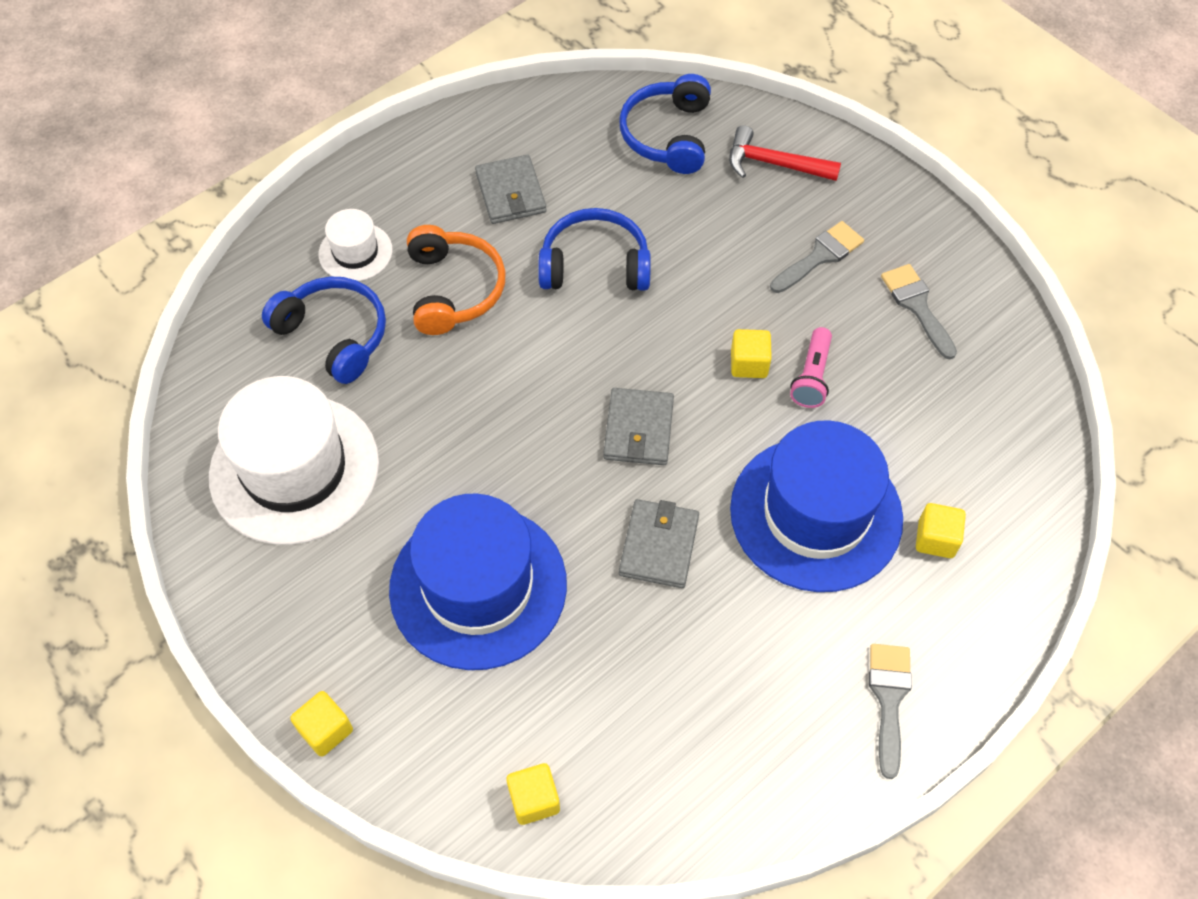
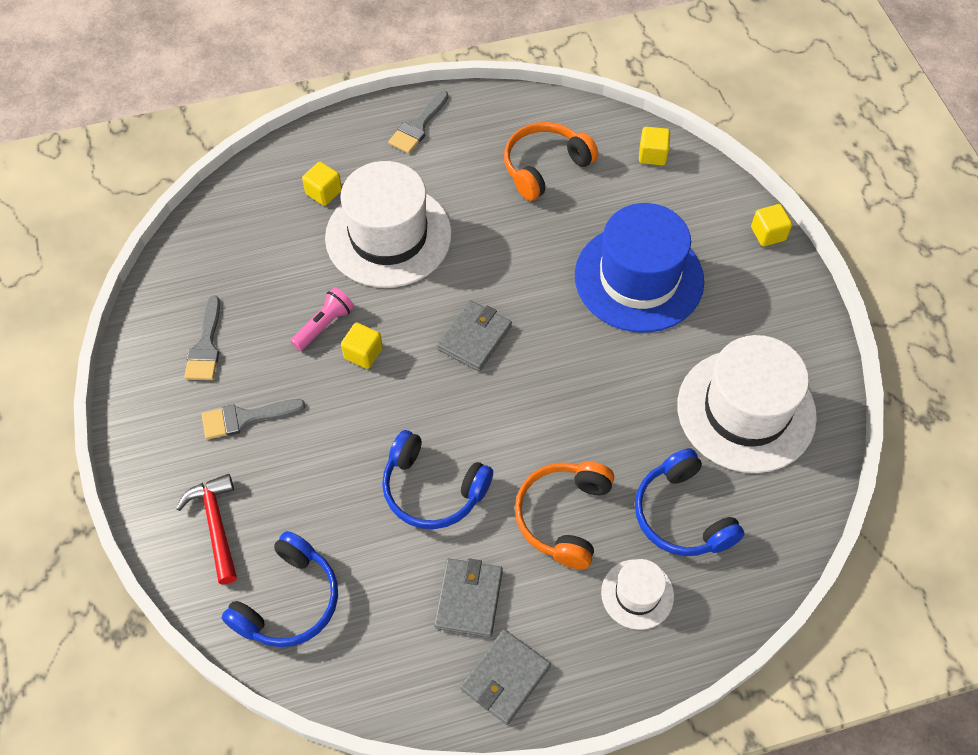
camera: 155 degrees left, 0 degrees up
grey wallet [619,499,699,588] -> grey wallet moved to [460,629,551,725]
red hammer [729,125,841,181] -> red hammer turned 150 degrees counterclockwise [176,474,237,584]
blue hat [730,420,903,592] -> white hat [325,161,452,288]
none -> orange headphones [504,122,598,201]

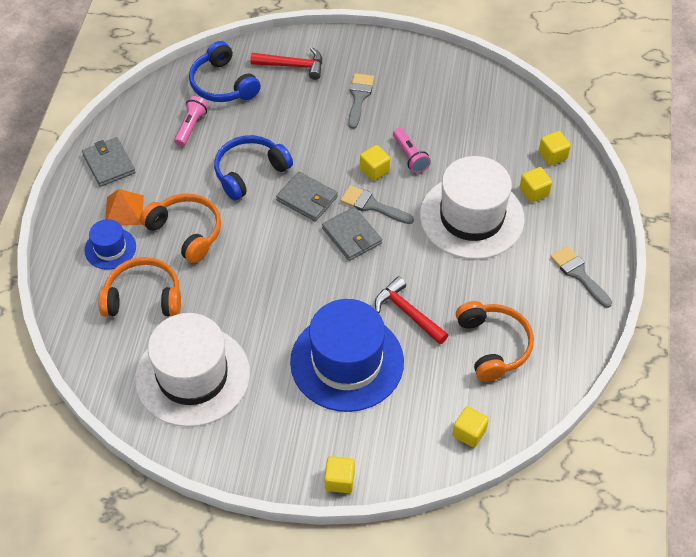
camera: 115 degrees right, 5 degrees down
grey brush [184,295,220,380] -> grey brush moved to [340,185,414,224]
grey wallet [434,558,503,638] -> grey wallet moved to [276,171,338,222]
white hat [601,559,674,630] -> blue hat [84,219,136,269]
blue headphones [635,448,744,556] -> orange headphones [99,257,181,317]
none -> orange pyramid [105,189,144,226]
none -> pink flashlight [174,96,209,147]
none -> red hammer [375,276,448,345]
none -> yellow cube [539,131,571,166]

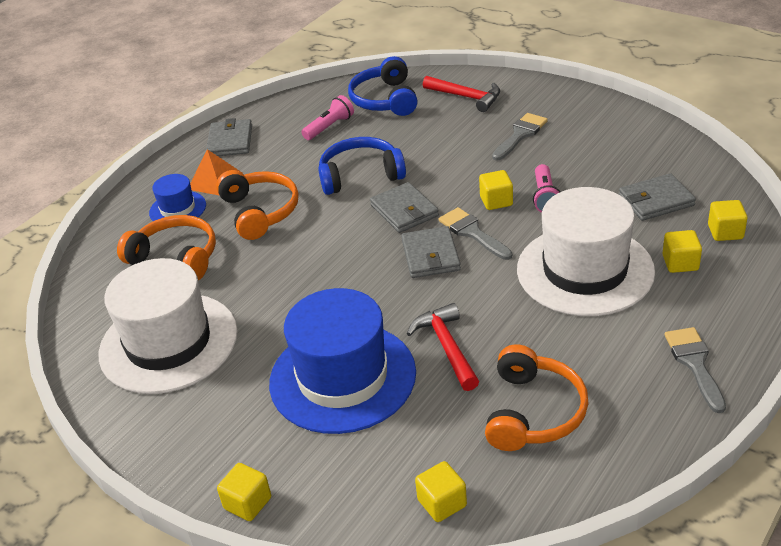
camera: 30 degrees right, 15 degrees down
none -> grey wallet [619,173,696,221]

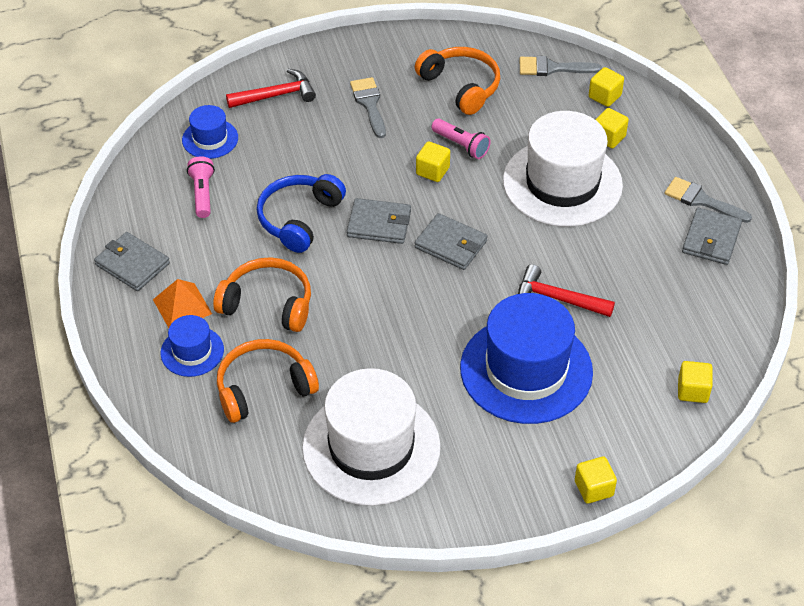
camera: 55 degrees left, 10 degrees up
blue headphones [348,56,418,116] -> blue hat [182,105,238,159]
grey brush [438,207,512,260] -> grey brush moved to [520,56,602,76]
orange headphones [485,345,589,451] -> orange headphones moved to [415,47,500,115]
grey wallet [619,173,696,221] -> grey wallet moved to [682,208,742,265]

